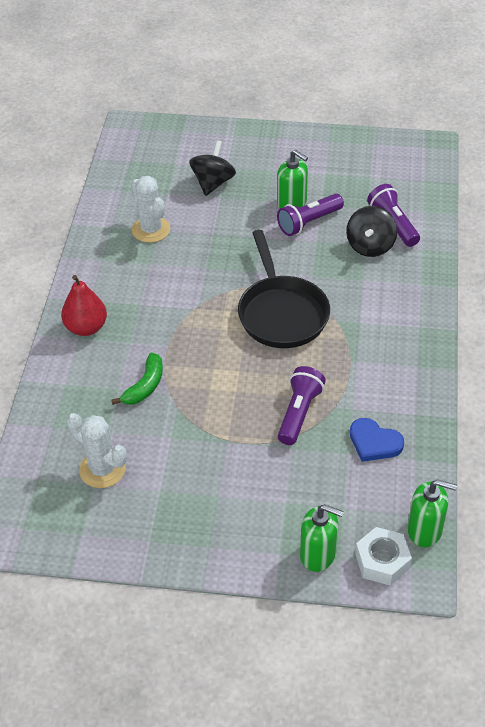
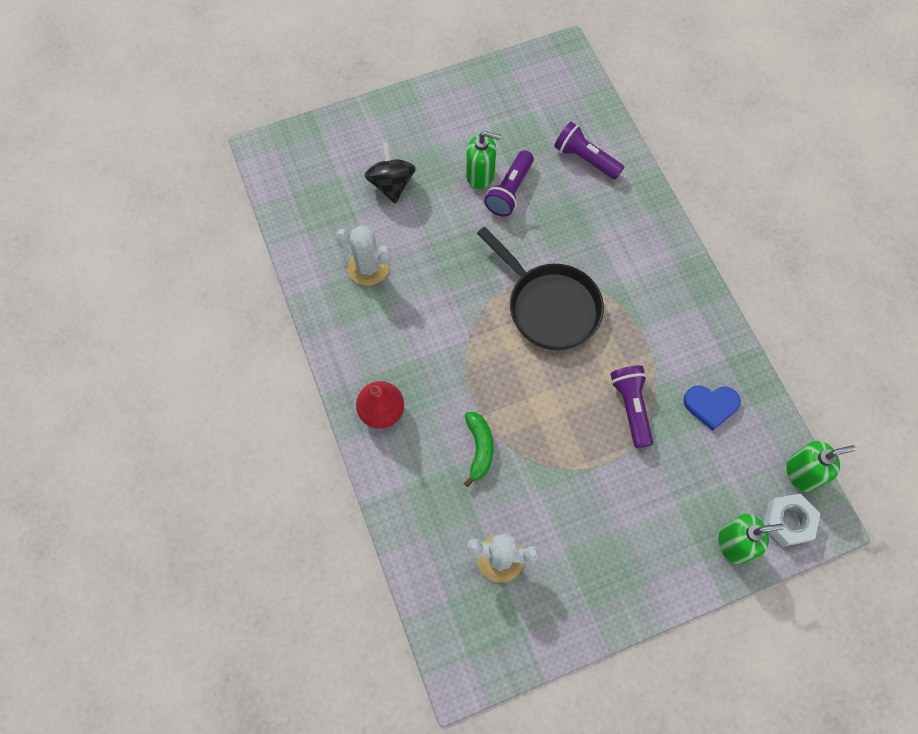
camera: 30 degrees left, 20 degrees up
black spinning top [346,206,397,257] -> none

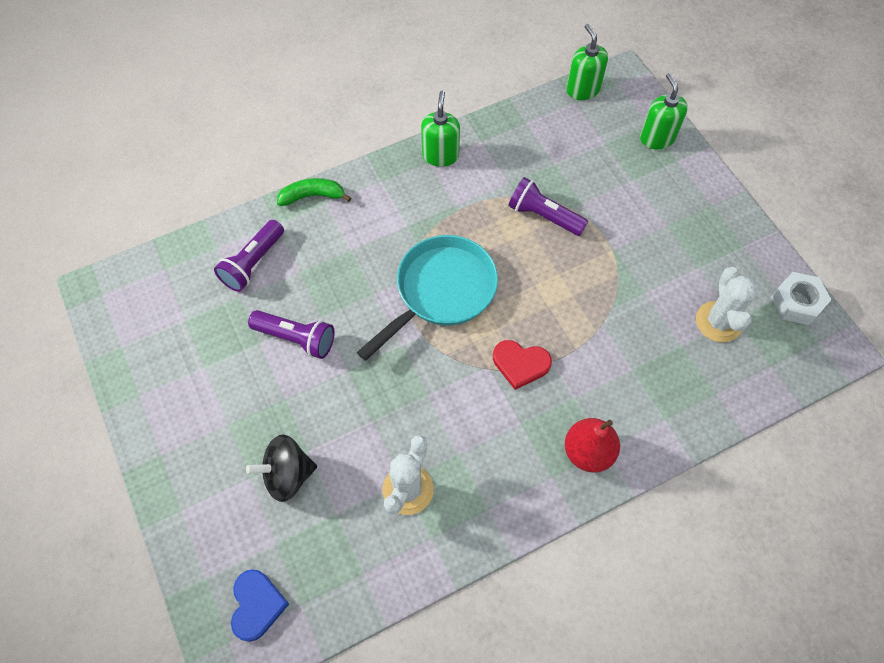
camera: 95 degrees left, 5 degrees down
green banana [464,412,494,487] -> green banana moved to [277,178,351,206]
green soap dispenser [466,131,501,189] -> green soap dispenser moved to [421,90,460,167]
black pan [477,227,604,350] -> turquoise pan [357,235,498,361]
purple flashlight [611,366,653,448] -> purple flashlight turned 45 degrees clockwise [508,177,588,236]
blue heart [684,385,741,431] -> blue heart moved to [231,569,289,642]
white nut [764,494,821,547] -> white nut moved to [771,272,832,325]
none -> red heart [493,340,552,390]

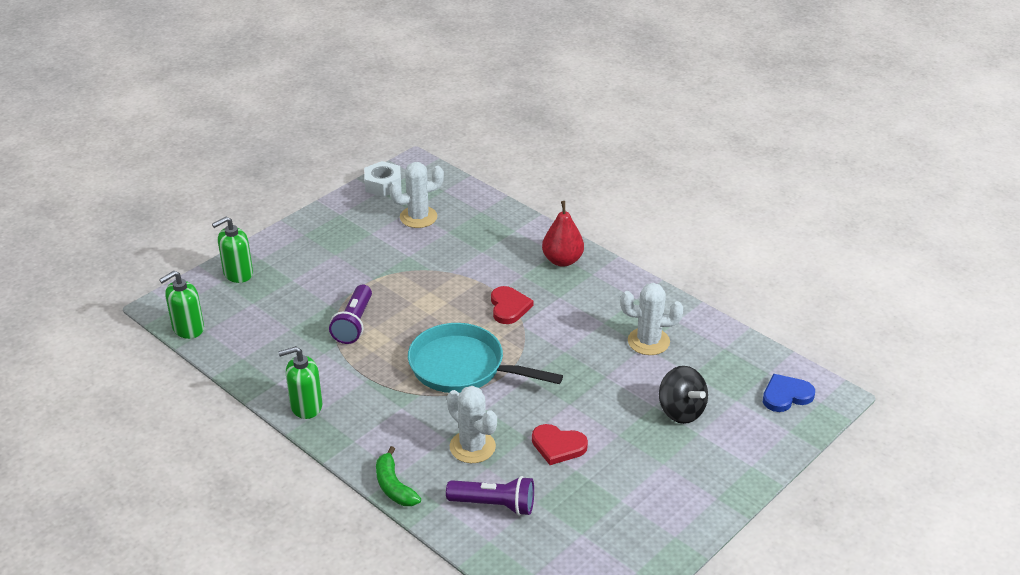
camera: 110 degrees left, 25 degrees down
purple flashlight [248,310,335,359] -> red heart [532,424,588,465]
none -> white cactus [447,386,497,463]

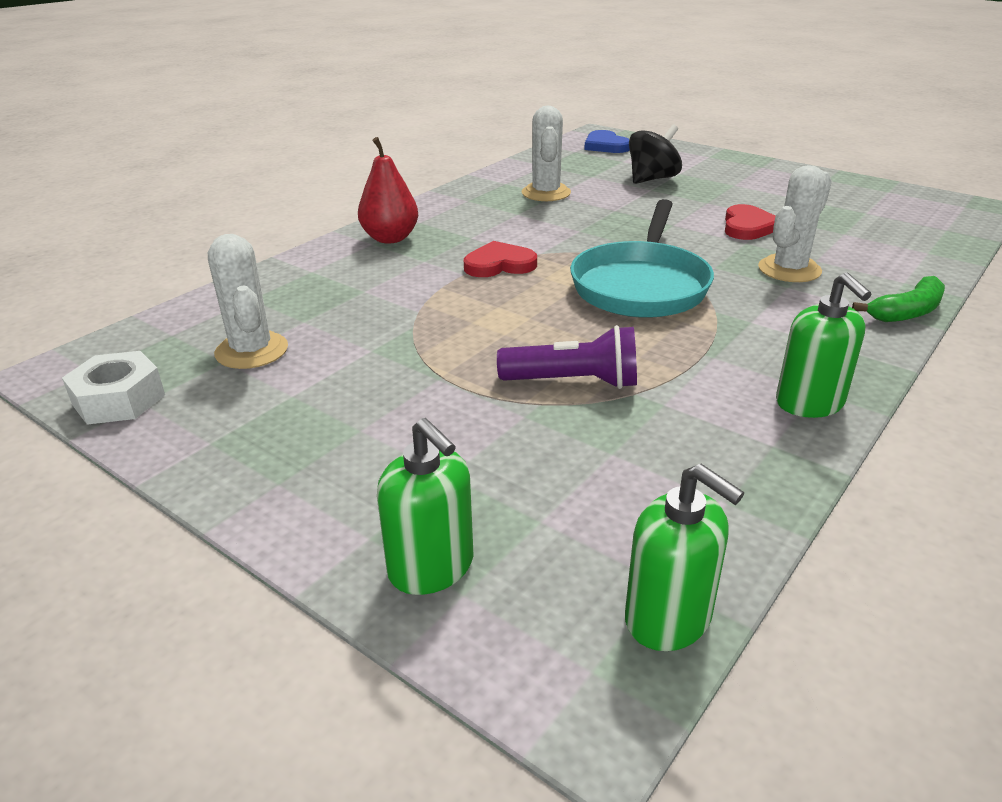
camera: 95 degrees left, 5 degrees down
purple flashlight [446,476,534,516] -> none

